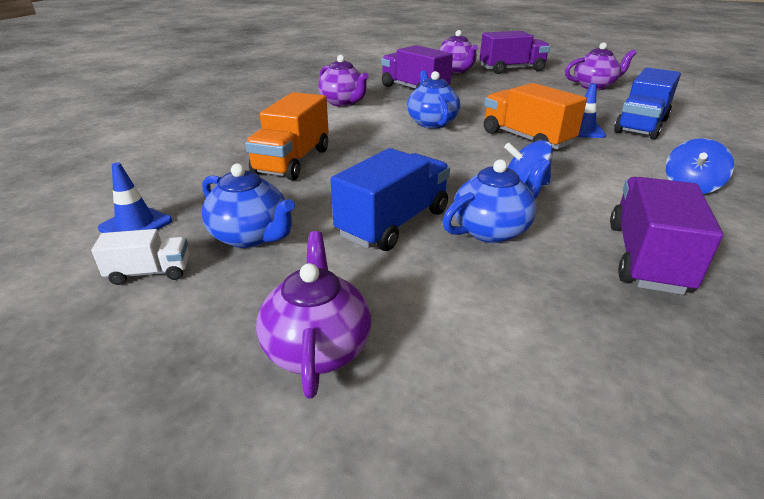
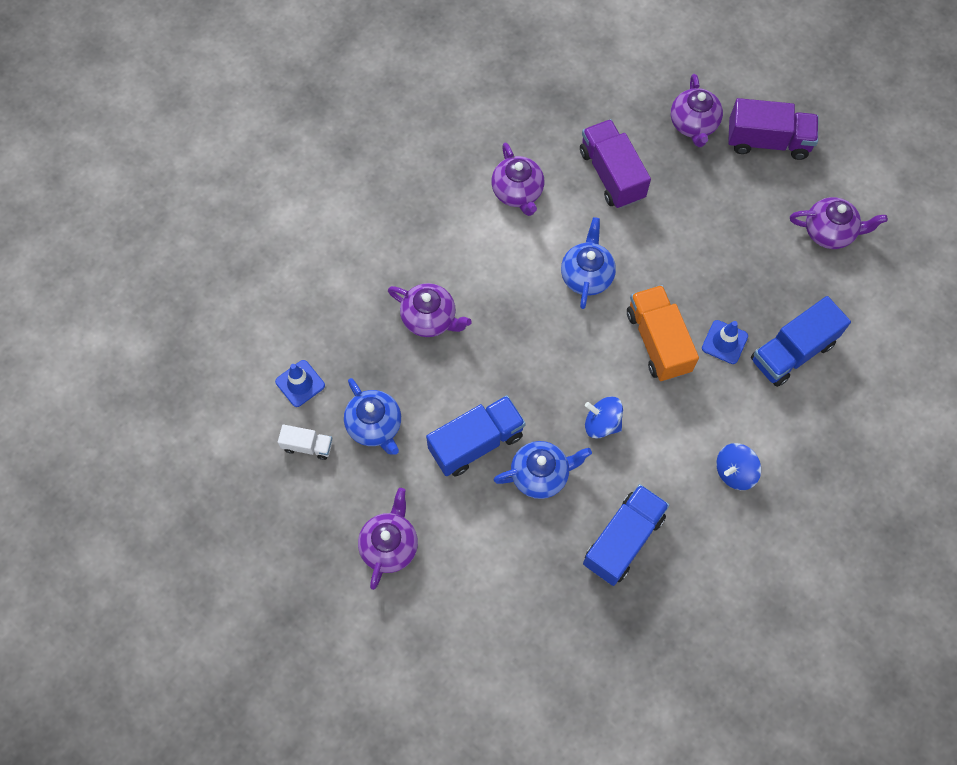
camera: 20 degrees right, 35 degrees up
orange truck [245,92,329,180] -> purple teapot [388,283,472,337]
purple truck [610,177,723,295] -> blue truck [583,484,670,586]

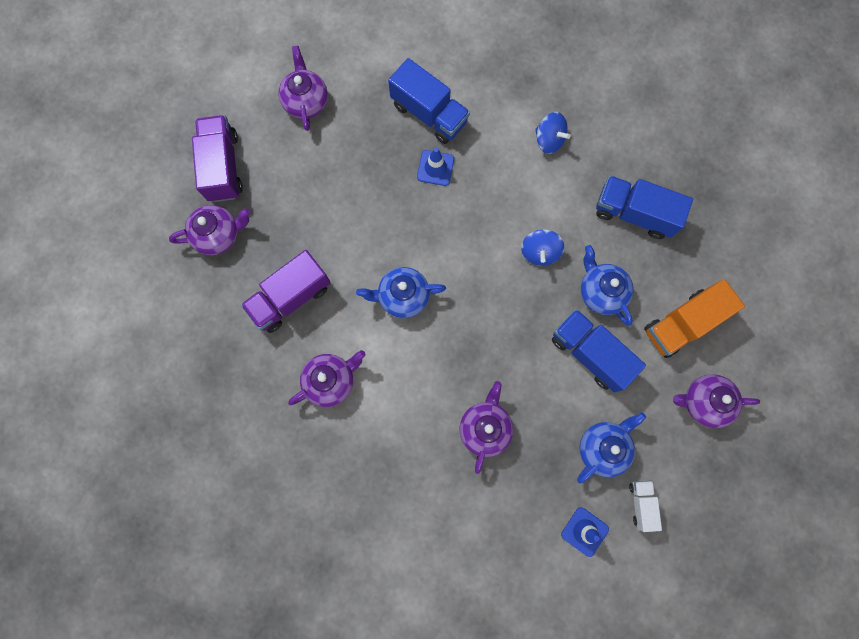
camera: 105 degrees left, 10 degrees up
orange truck [627,285,699,381] -> orange truck moved to [644,279,745,358]

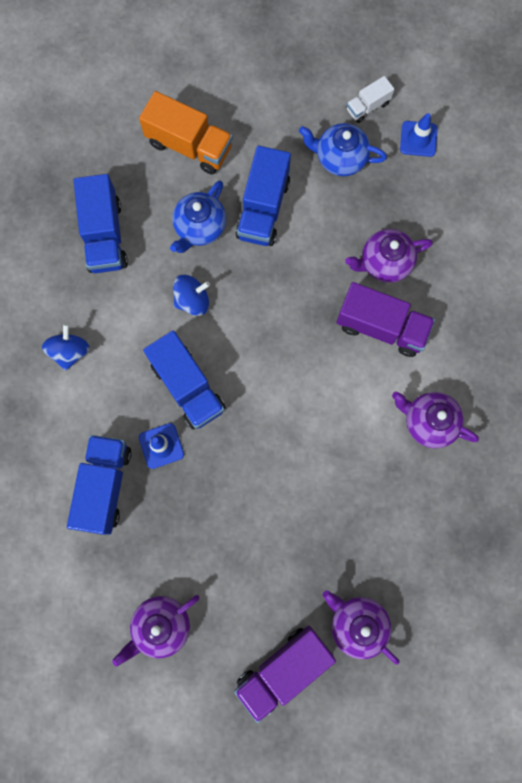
camera: 120 degrees left, 0 degrees up
purple truck [241,250,331,333] -> purple truck moved to [336,282,435,357]
blue teapot [356,267,446,318] -> none
purple teapot [673,374,760,428] -> none
none -> blue truck [143,330,226,429]

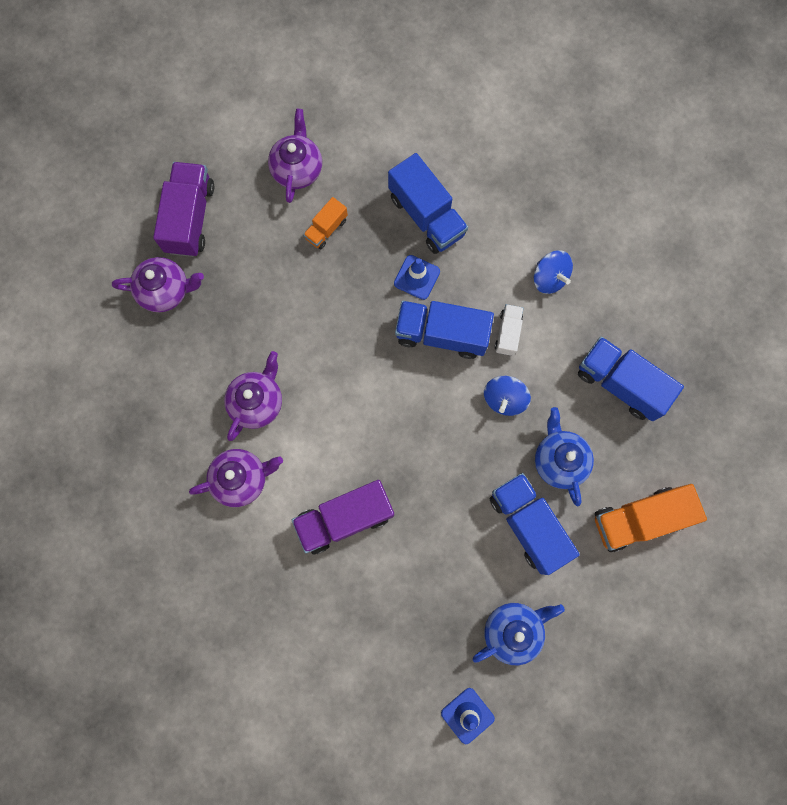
camera: 135 degrees right, 0 degrees up
purple teapot [345,229,433,283] -> purple teapot moved to [224,351,282,441]
white truck [346,76,394,123] -> white truck moved to [495,304,524,356]
none -> orange truck [303,197,348,249]

